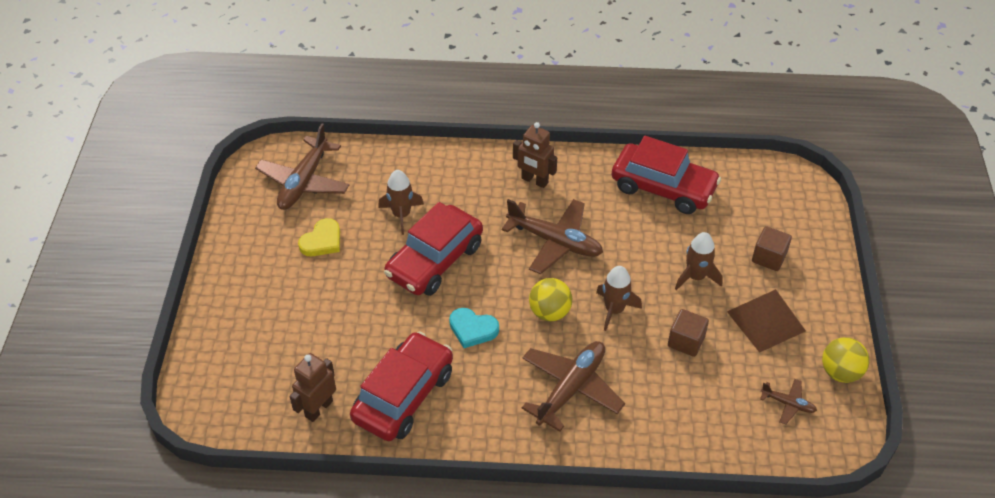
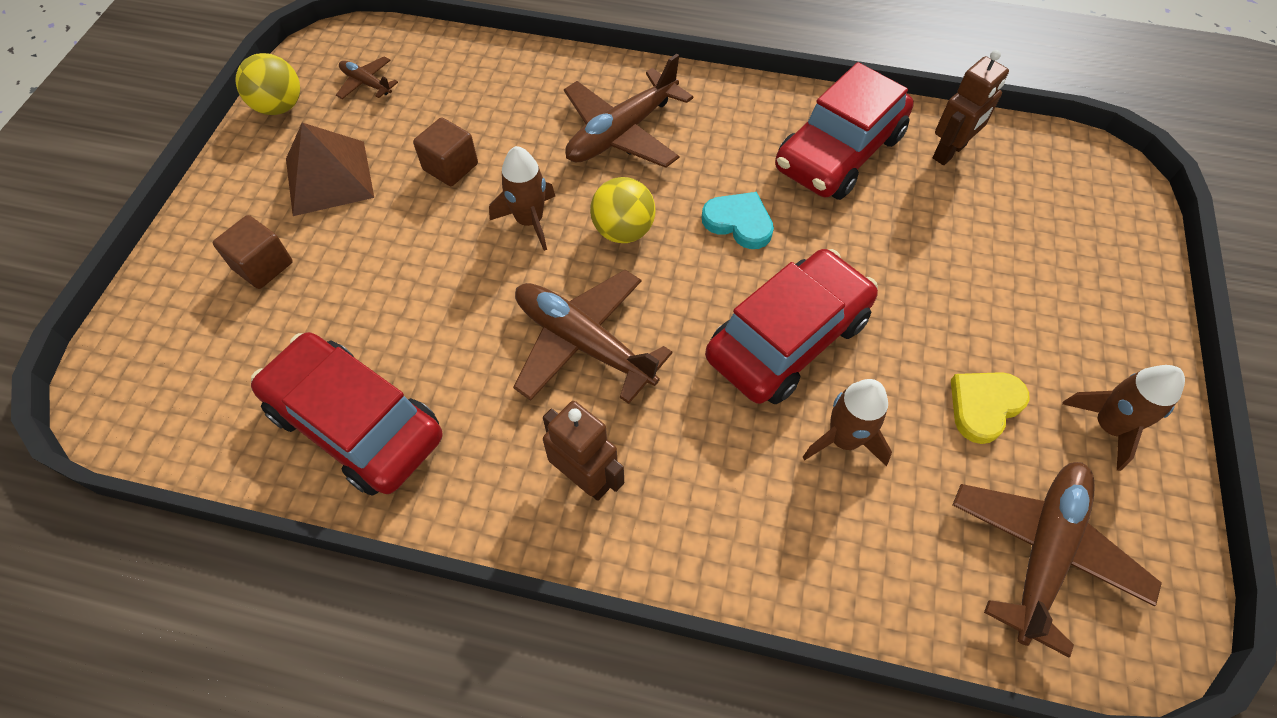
camera: 170 degrees left, 10 degrees up
brown rocket [675,232,723,290] -> brown rocket moved to [1062,365,1185,471]

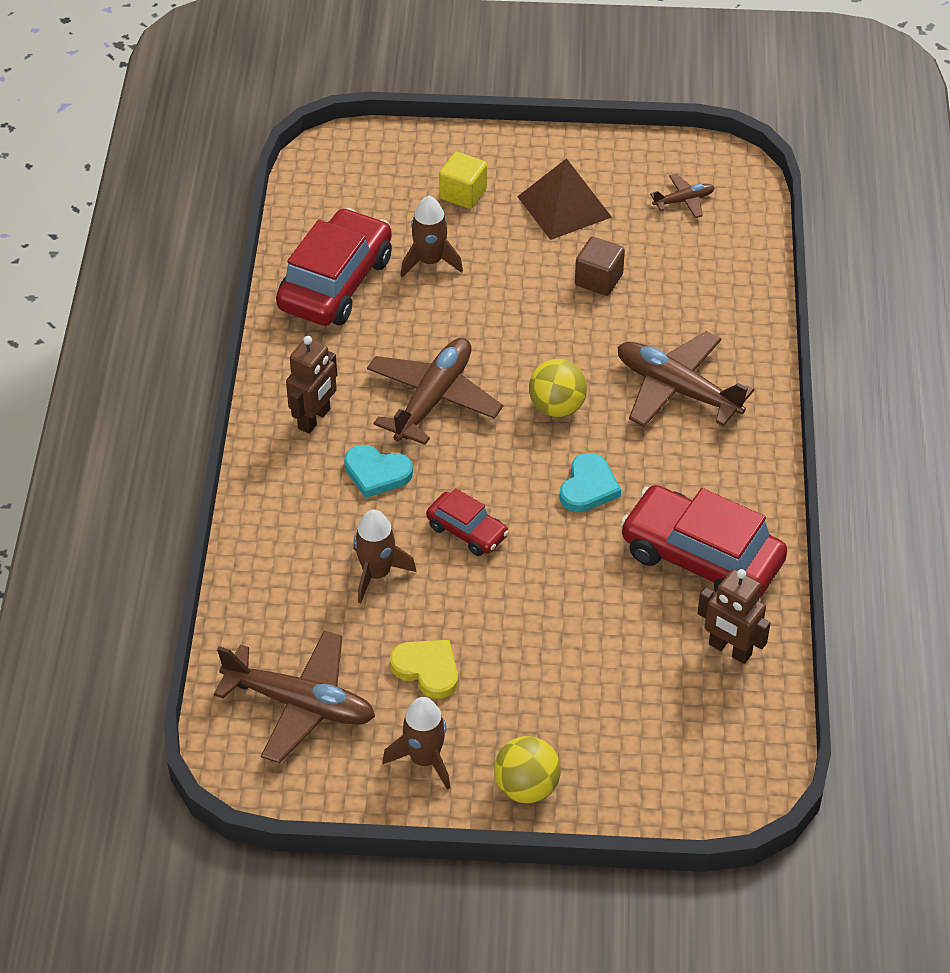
camera: 80 degrees right, 10 degrees down
brown cube [213,215,293,289] -> yellow cube [439,152,487,209]
yellow ball [235,53,300,115] -> yellow ball moved to [494,736,561,804]
brown plane [336,56,398,99] -> brown plane turned 45 degrees clockwise [650,174,715,218]
brown rocket [489,146,555,251] -> brown rocket moved to [400,196,463,277]
red car [705,249,878,404] -> red car [426,488,509,556], size x0.52
none -> turquoise heart [344,445,413,498]

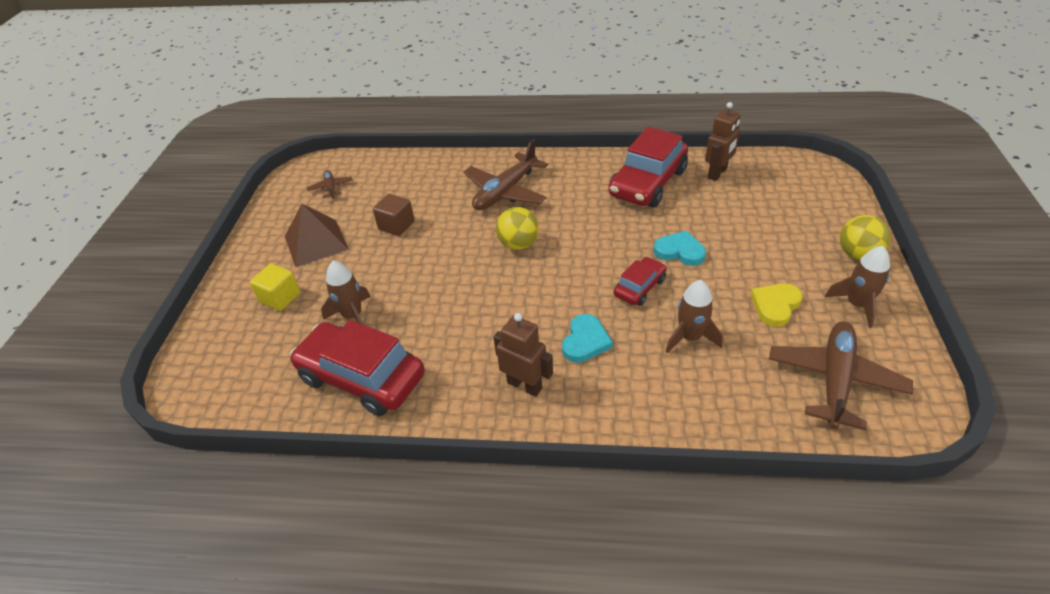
camera: 85 degrees left, 5 degrees down
brown plane [367,338,503,445] -> none
turquoise heart [559,453,621,512] -> turquoise heart moved to [653,230,706,266]

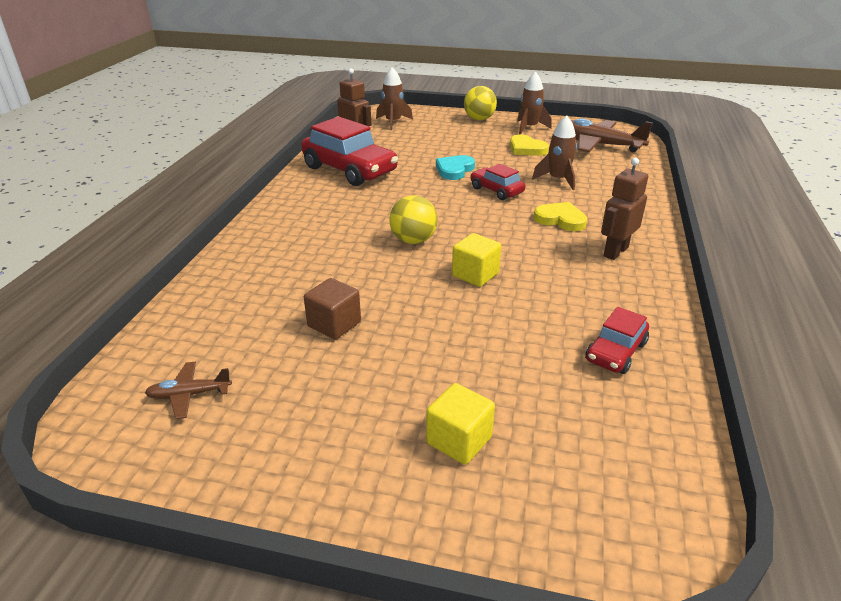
camera: 85 degrees left, 10 degrees down
brown pyramid [285,204,349,267] -> none
red car [290,320,425,416] -> red car [585,307,649,374], size x0.52
brown rocket [321,260,371,324] -> brown rocket moved to [376,67,413,130]
brown plane [464,139,548,210] -> none
turquoise heart [562,314,613,363] -> yellow heart [533,202,587,231]
none -> yellow cube [452,233,501,287]

